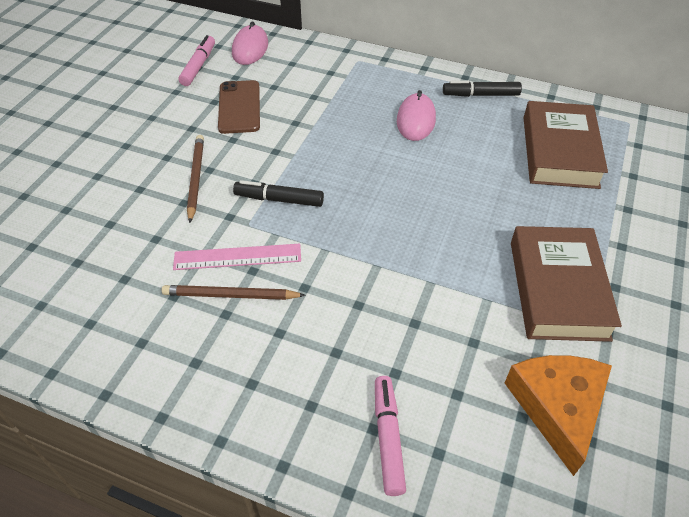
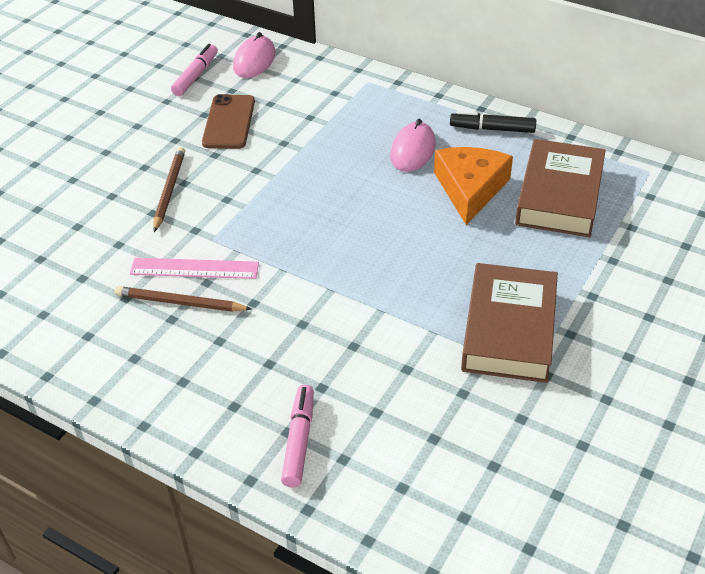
camera: 10 degrees right, 5 degrees down
black marker [233,180,324,207] -> none
orange cheese [505,355,612,476] -> orange cheese moved to [434,147,513,225]

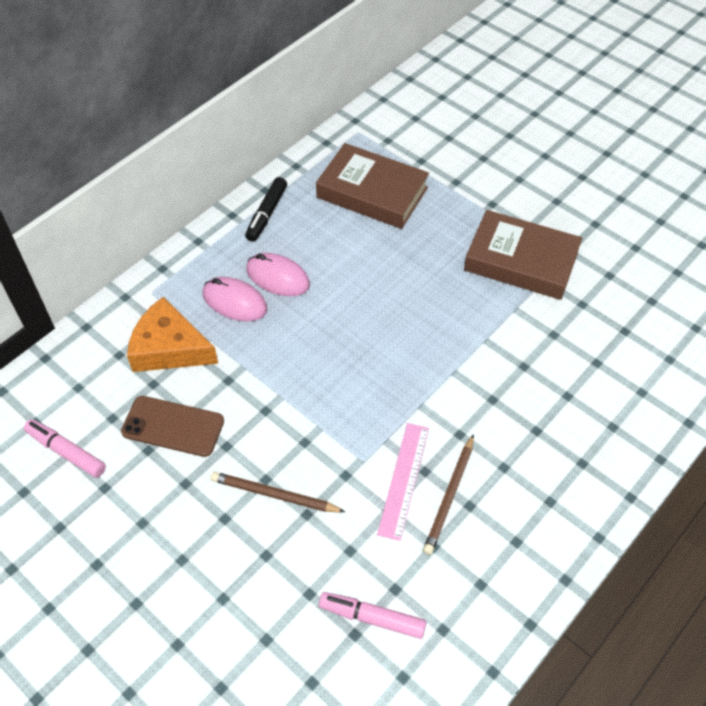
camera: 80 degrees left, 10 degrees up
pink mouse [233,32,276,78] -> pink mouse moved to [203,277,267,321]
pink marker [281,385,314,487] -> pink marker moved to [319,592,427,639]
orange cheese [434,147,513,225] -> orange cheese moved to [127,297,218,372]

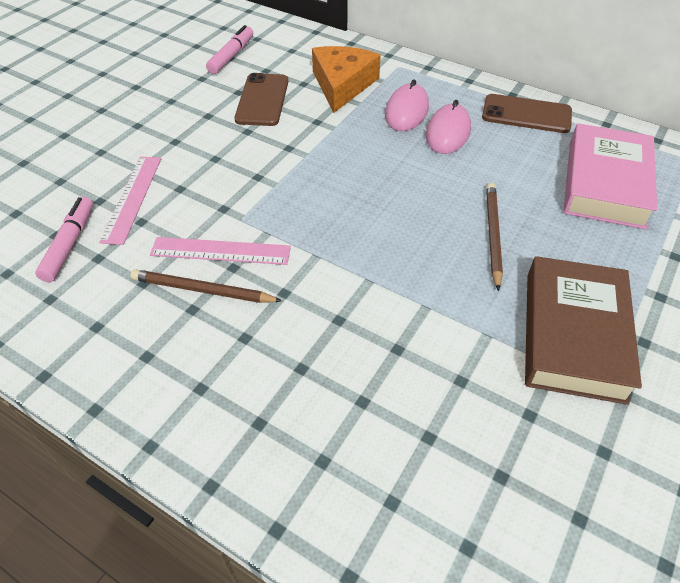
camera: 80 degrees right, 5 degrees down
brown pencil [211,472,345,512] -> brown pencil moved to [486,183,503,291]
black marker [245,177,287,242] -> brown phone [482,94,572,133]
brown book [316,143,429,229] -> pink book [563,123,657,230]
none -> pink ruler [99,156,161,245]

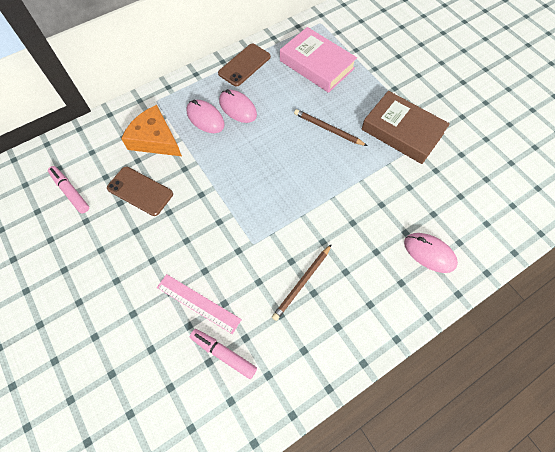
camera: 65 degrees left, 15 degrees up
pink ruler [150,237,291,265] -> none
none -> pink mouse [404,233,458,273]

